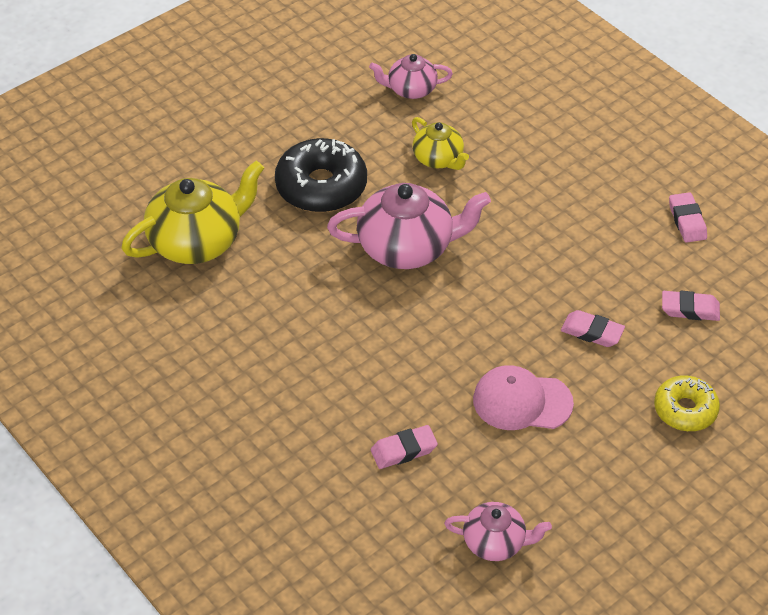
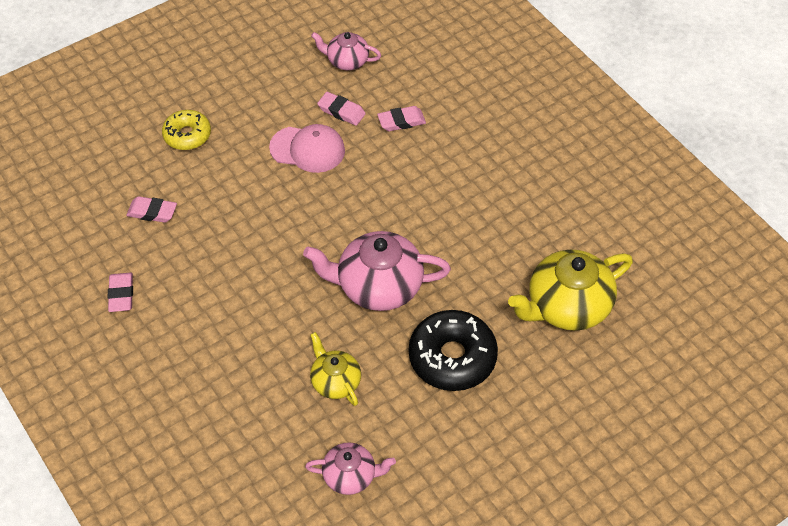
camera: 175 degrees left, 5 degrees up
pink eraser [561,310,625,347] -> pink eraser moved to [317,92,366,126]

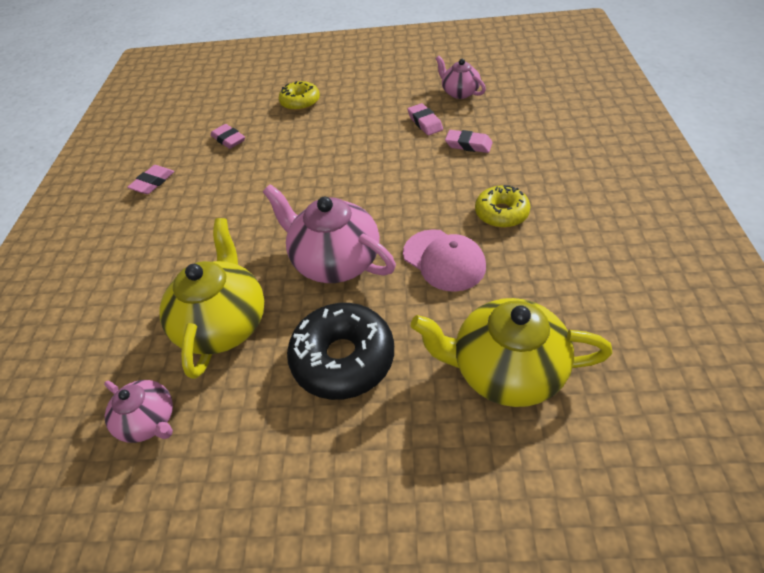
camera: 40 degrees right, 5 degrees down
pink cap [269,124,345,173] -> pink cap moved to [403,229,486,292]
yellow teapot [310,332,361,406] -> yellow teapot [159,218,264,379], size x1.76
none -> yellow donut [475,185,530,228]

